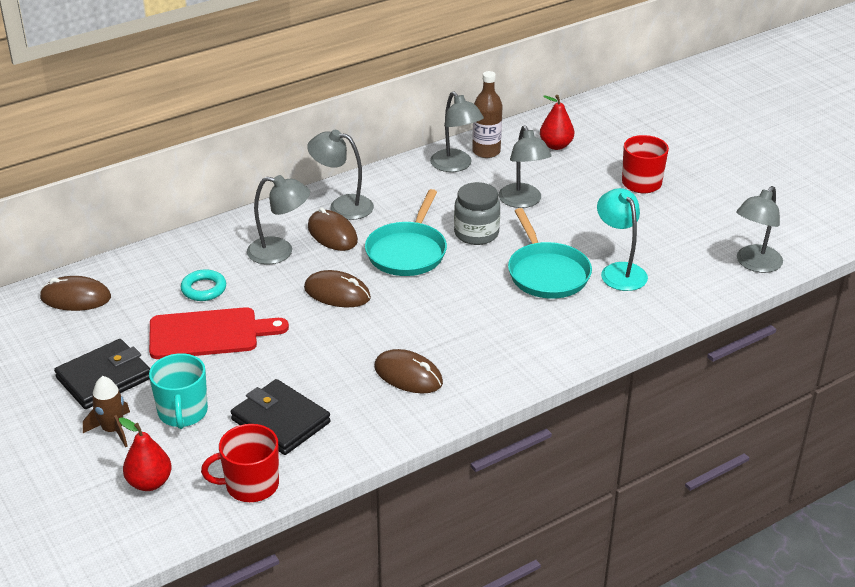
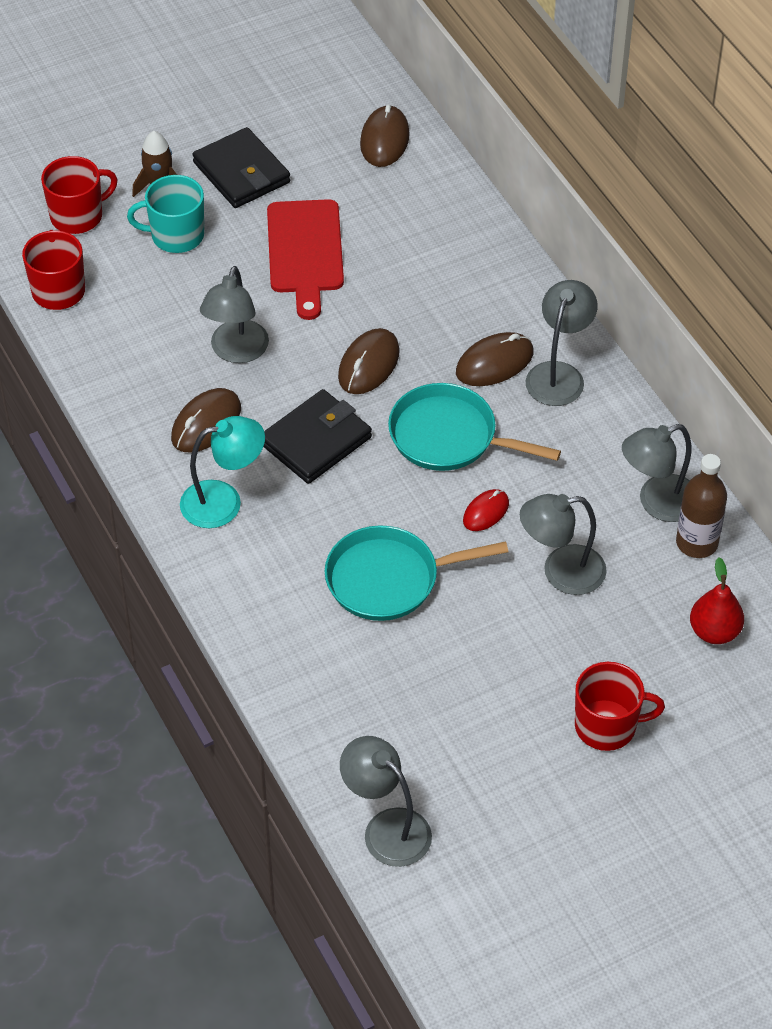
camera: 95 degrees right, 15 degrees up
red pear [119,417,172,491] -> red mug [41,156,118,234]
turquoise ring [181,269,226,301] -> none
black wallet [231,379,331,455] -> black wallet moved to [264,389,372,484]
grey lamp [247,175,310,264] -> grey lamp moved to [200,266,269,363]
grey jar [454,182,500,245] -> red mouse [463,489,509,531]
turquoise lamp [597,188,648,291] -> turquoise lamp moved to [180,416,265,528]

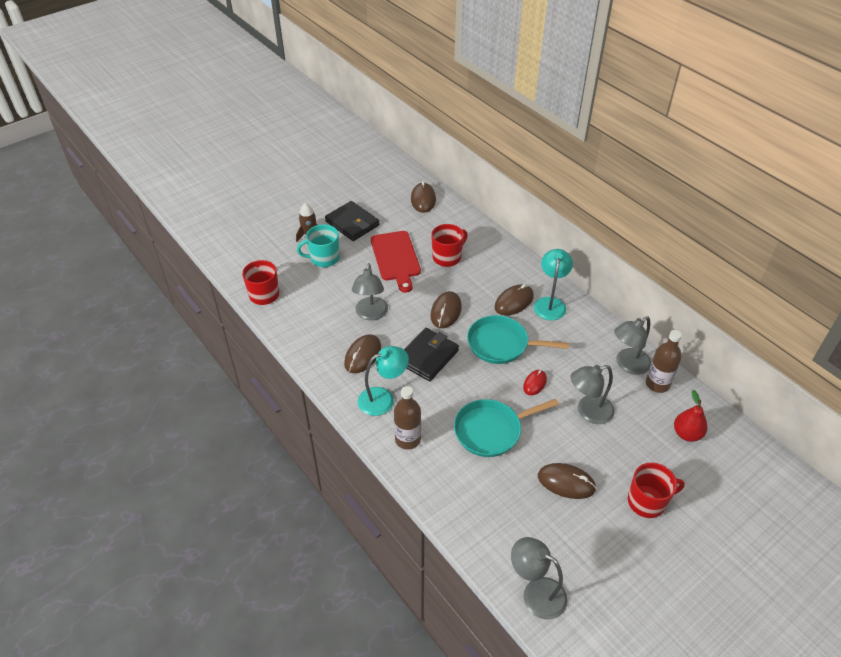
camera: 10 degrees left, 5 degrees down
red mug [41,156,118,234] -> red mug moved to [431,224,468,267]
grey lamp [526,280,598,406] -> turquoise lamp [534,249,573,320]
none -> brown bottle [394,386,421,450]
none -> brown mouse [538,463,596,499]

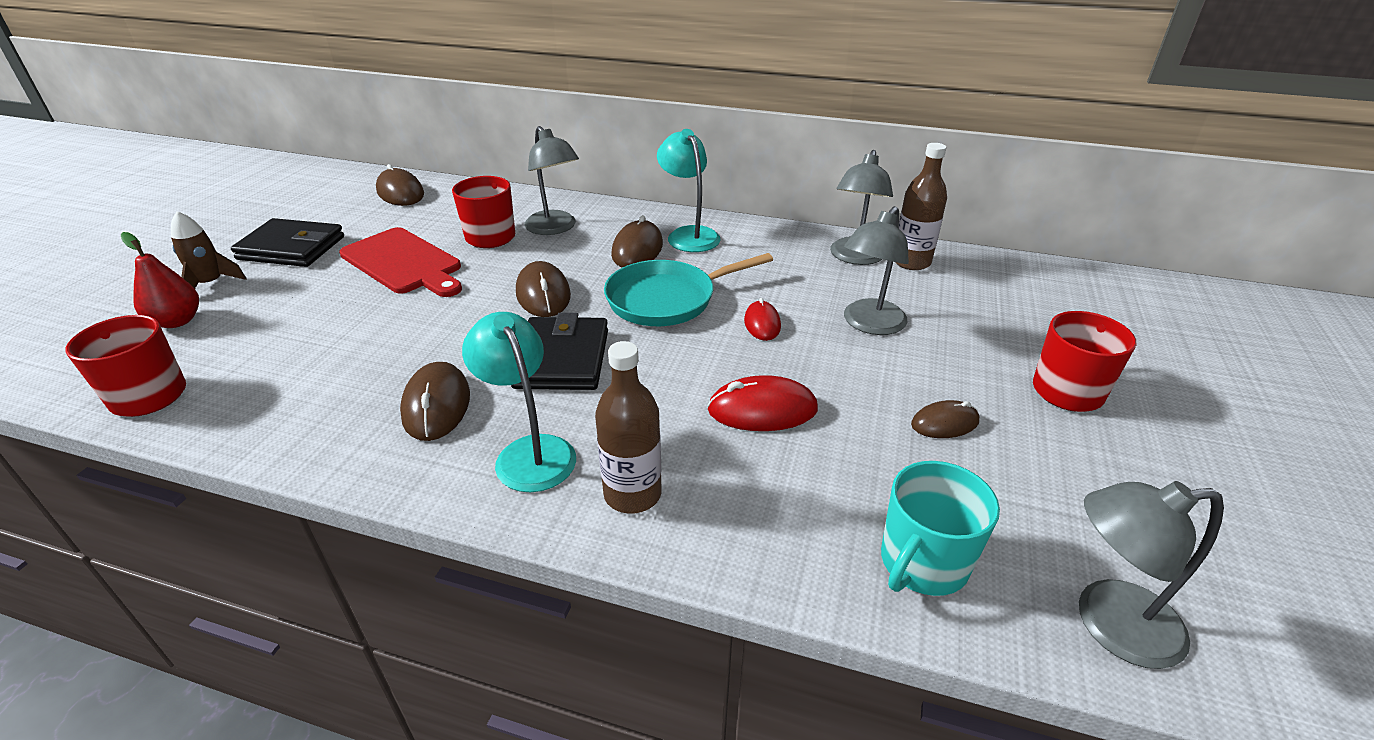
camera: 35 degrees left, 10 degrees down
turquoise mug [297,224,339,267] -> turquoise mug moved to [881,461,1000,596]
grey lamp [352,263,388,320] -> grey lamp moved to [524,126,579,235]
turquoise lamp [358,346,409,416] -> turquoise lamp turned 60 degrees counterclockwise [462,312,576,492]
turquoise pan [454,399,559,457] -> red mouse [707,375,818,431]
brown mouse [538,463,596,499] -> brown mouse [911,400,979,438], size x0.64
red pear [674,390,707,442] -> red pear moved to [121,232,199,328]

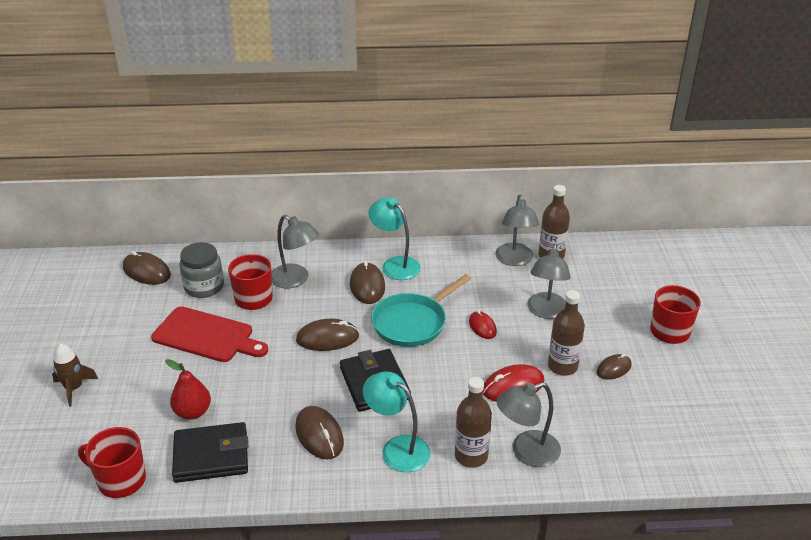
camera: 20 degrees left, 0 degrees up
red pear [121,232,199,328] -> red pear moved to [165,359,211,420]
black wallet [231,218,344,267] -> black wallet moved to [172,422,248,483]
brown mouse [516,261,571,317] -> brown mouse turned 60 degrees counterclockwise [296,319,359,351]
turquoise mug [881,461,1000,596] -> none
grey lamp [1079,481,1224,669] -> grey lamp moved to [497,382,561,467]
none -> grey jar [179,242,224,298]
none -> brown bottle [548,290,585,376]

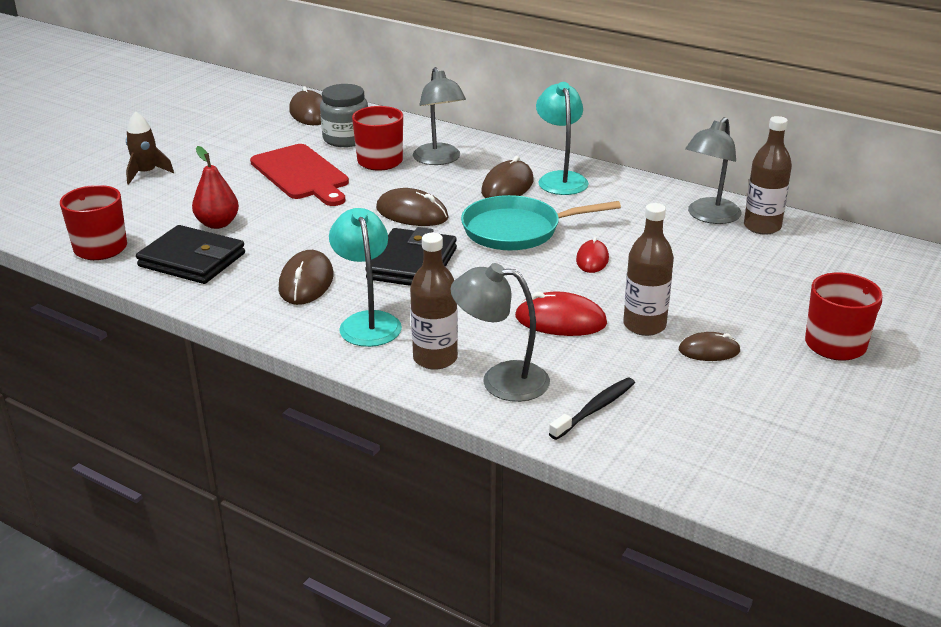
camera: 35 degrees right, 5 degrees down
grey lamp [528,244,571,319] -> none
none -> black toothbrush [549,377,635,440]

